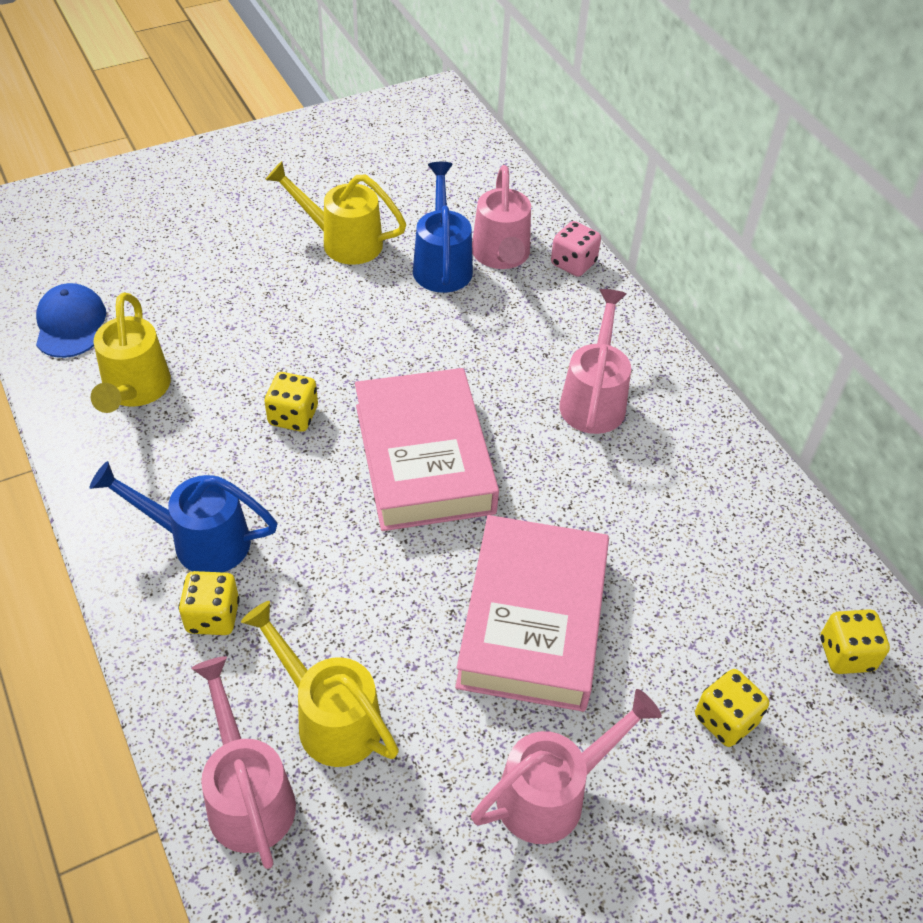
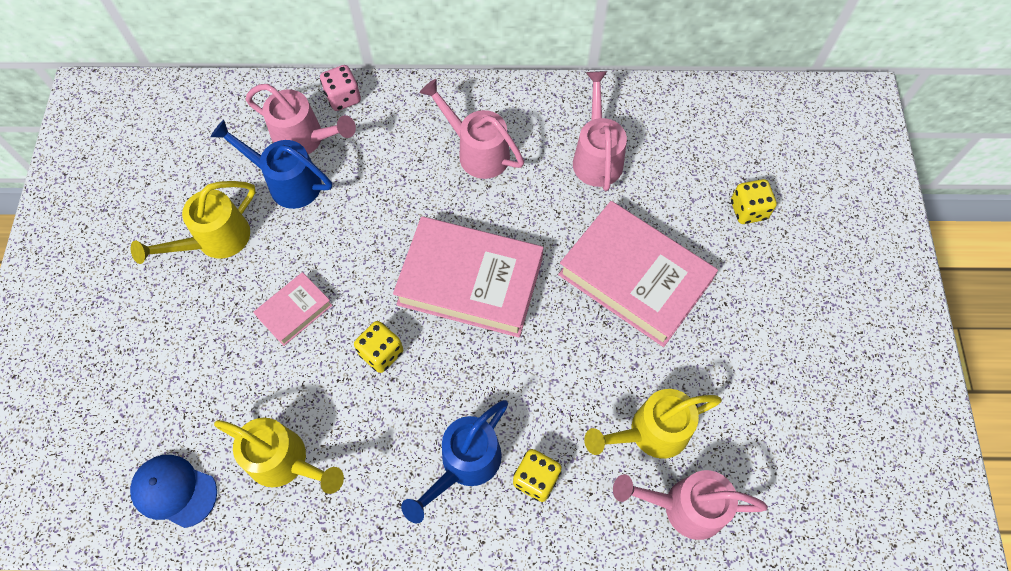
camera: 60 degrees left, 15 degrees up
pink watering can [471,689,662,844] -> pink watering can moved to [573,71,627,191]
yellow dice [821,609,890,674] -> none
none -> pink book [253,272,332,346]

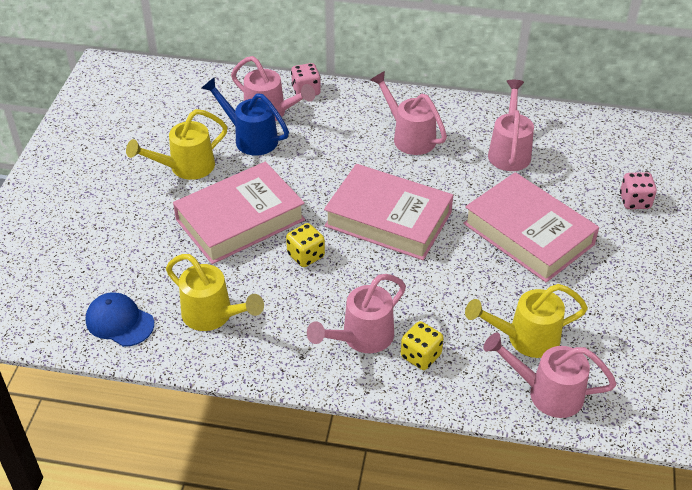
camera: 10 degrees right, 20 degrees down
pink book [253,272,332,346] -> pink book [173,162,305,264], size x2.07
blue watering can [401,400,508,524] -> pink watering can [307,274,406,353]
yellow dice [731,179,777,224] -> pink dice [620,172,657,209]

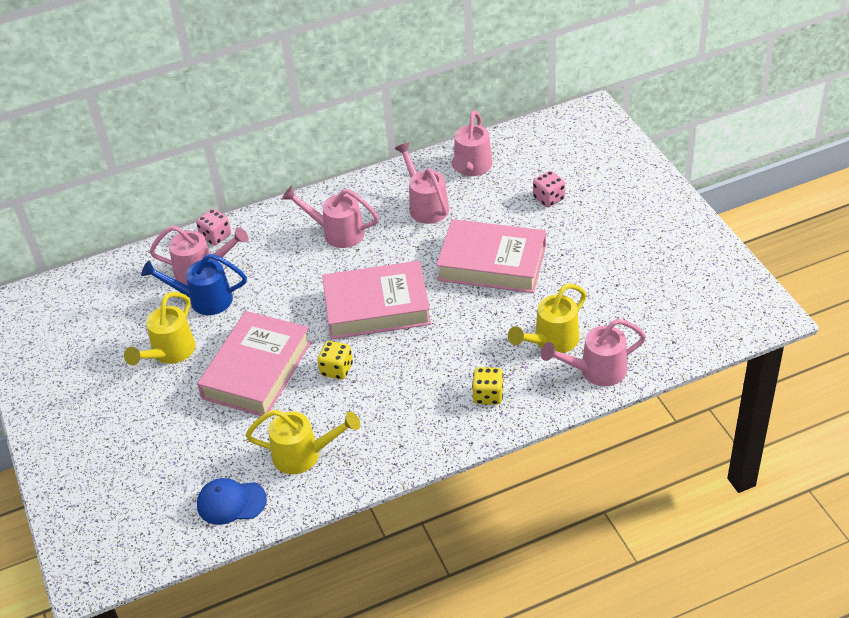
camera: 30 degrees left, 0 degrees up
pink watering can [307,274,406,353] -> pink watering can moved to [452,110,492,176]

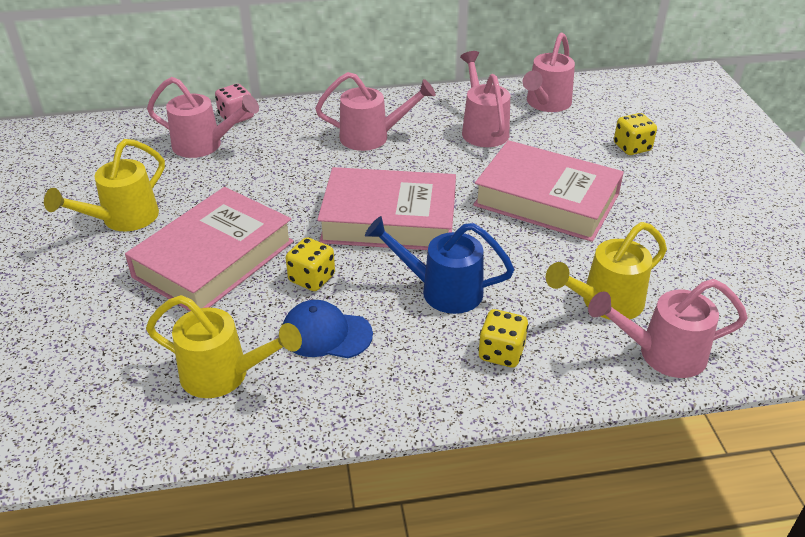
camera: 10 degrees right, 5 degrees down
blue watering can [141,254,247,315] -> blue watering can moved to [365,216,514,314]
blue cap [197,478,267,525] -> blue cap moved to [283,300,373,358]
pink watering can [282,186,379,248] -> pink watering can turned 150 degrees clockwise [315,72,436,151]
pink dice [533,171,565,207] -> yellow dice [614,113,657,155]

